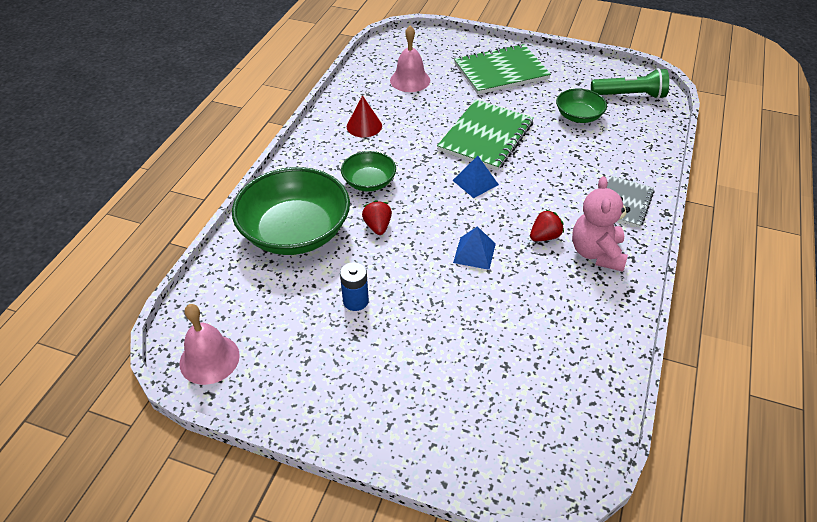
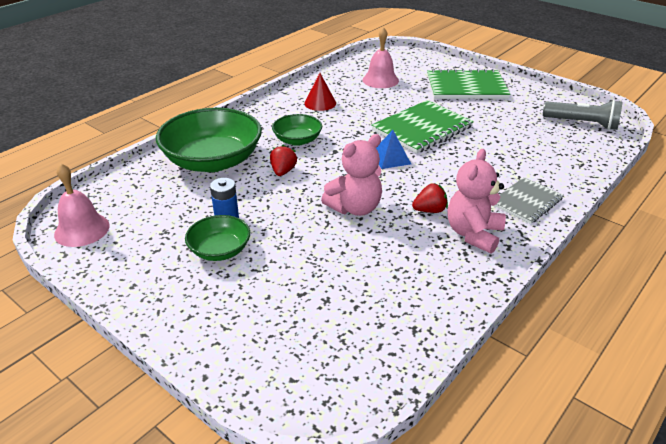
camera: 20 degrees right, 10 degrees down
blue pyramid [453,226,496,270] -> pink teddy bear [321,134,382,216]
green bowl [556,89,607,123] -> green bowl moved to [185,215,250,261]
green flashlight [591,68,669,99] -> grey flashlight [543,100,622,130]

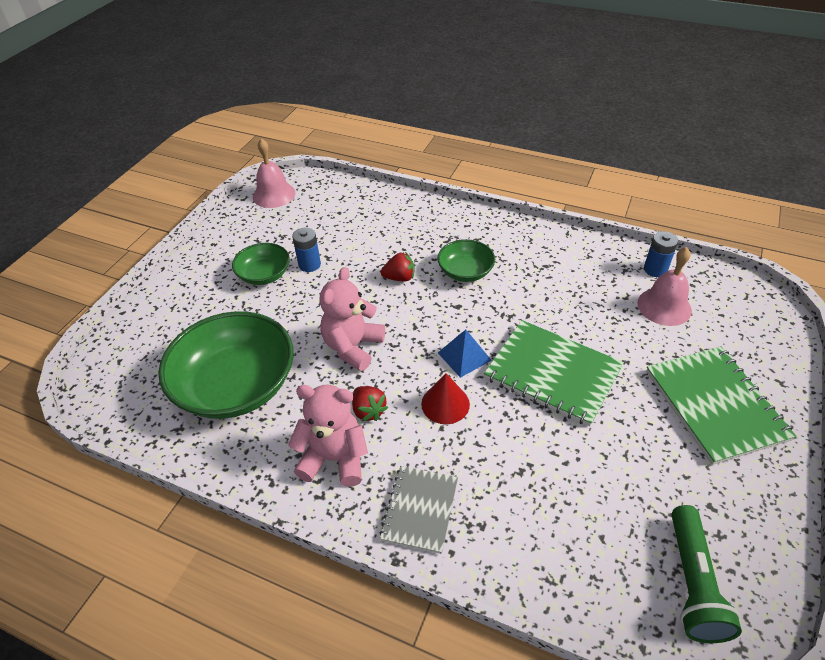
camera: 75 degrees right, 10 degrees up
green bowl [156,108,262,172] -> green bowl moved to [158,311,294,419]
red cone [304,73,336,111] -> red cone moved to [421,373,470,424]
pink teddy bear [321,134,382,216] -> pink teddy bear turned 75 degrees clockwise [319,267,385,371]
grey notebook [494,177,564,224] -> grey notebook turned 75 degrees clockwise [380,466,458,554]
grey flashlight [543,100,622,130] -> green flashlight [671,505,742,643]
none -> blue battery [644,231,678,277]

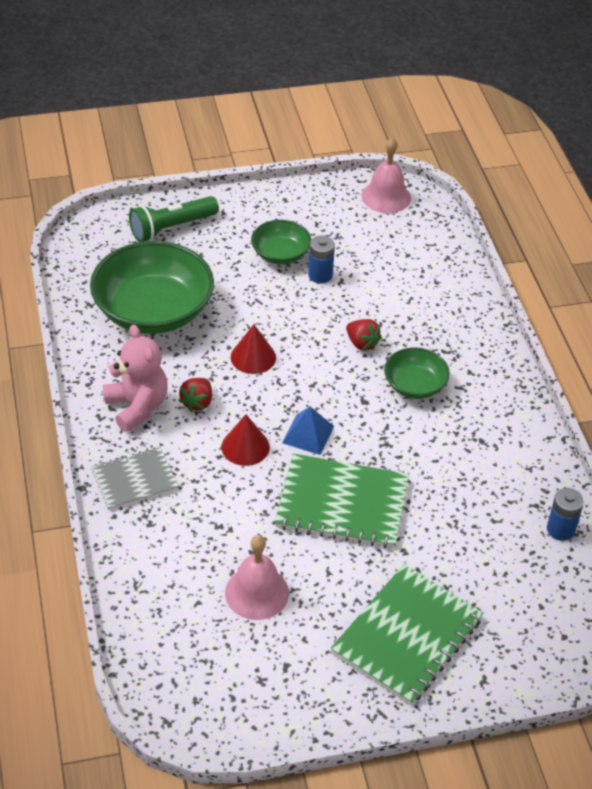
camera: 50 degrees right, 0 degrees up
pink teddy bear [319,267,385,371] -> red cone [230,324,276,374]
green notebook [484,320,624,426] -> green notebook turned 75 degrees counterclockwise [275,454,409,549]
pink bell [637,247,692,326] -> pink bell moved to [225,535,289,620]
green flashlight [671,505,742,643] -> green flashlight moved to [129,196,219,242]

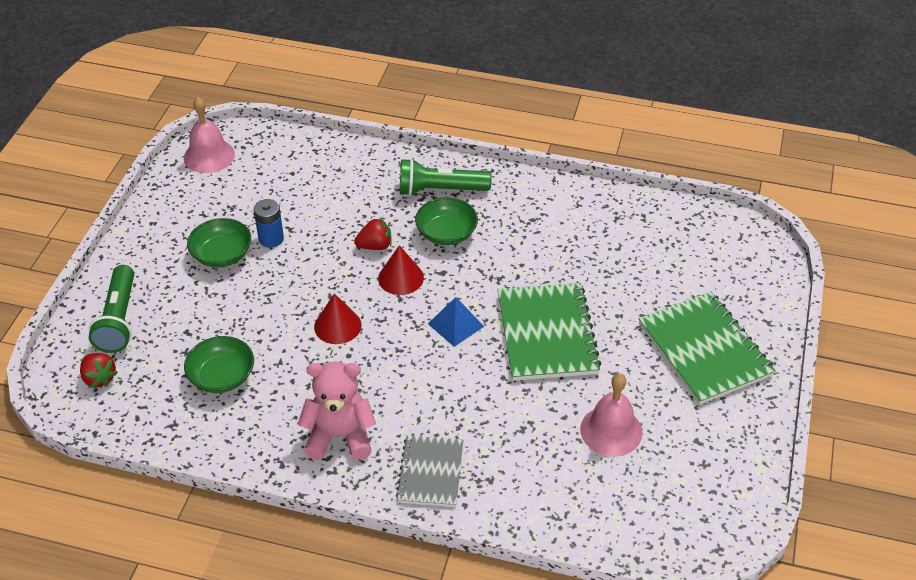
camera: 60 degrees left, 0 degrees up
green bowl [90,241,214,334] -> green bowl [184,336,254,393], size x0.52
red strawberry [178,378,212,412] -> red strawberry moved to [80,353,118,388]
red cone [221,414,270,466] -> red cone moved to [378,245,424,295]
green notebook [275,454,409,549] -> green notebook turned 45 degrees counterclockwise [498,283,601,381]
blue battery [547,488,584,541] -> none
none -> green flashlight [400,158,492,196]

